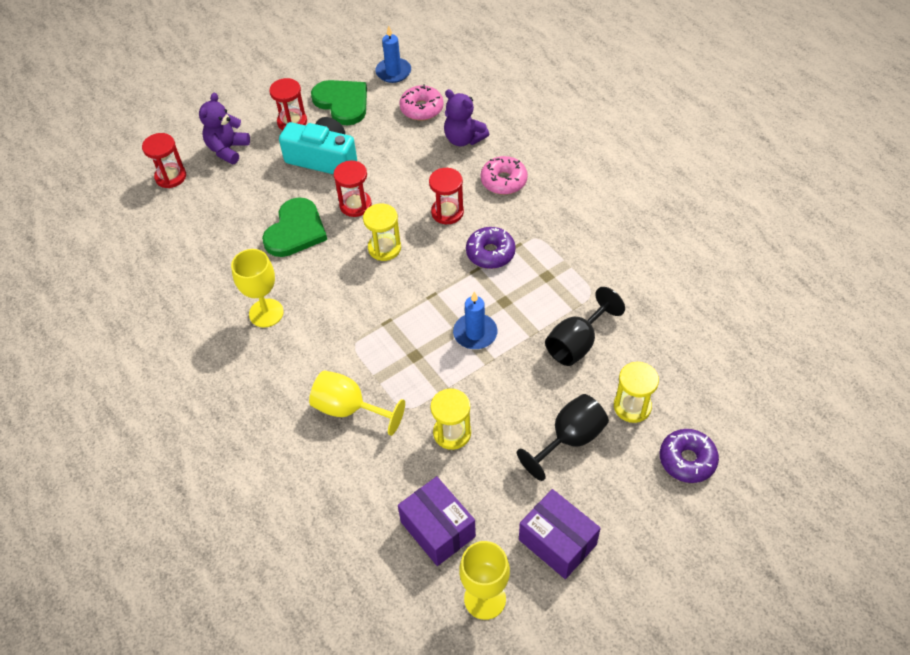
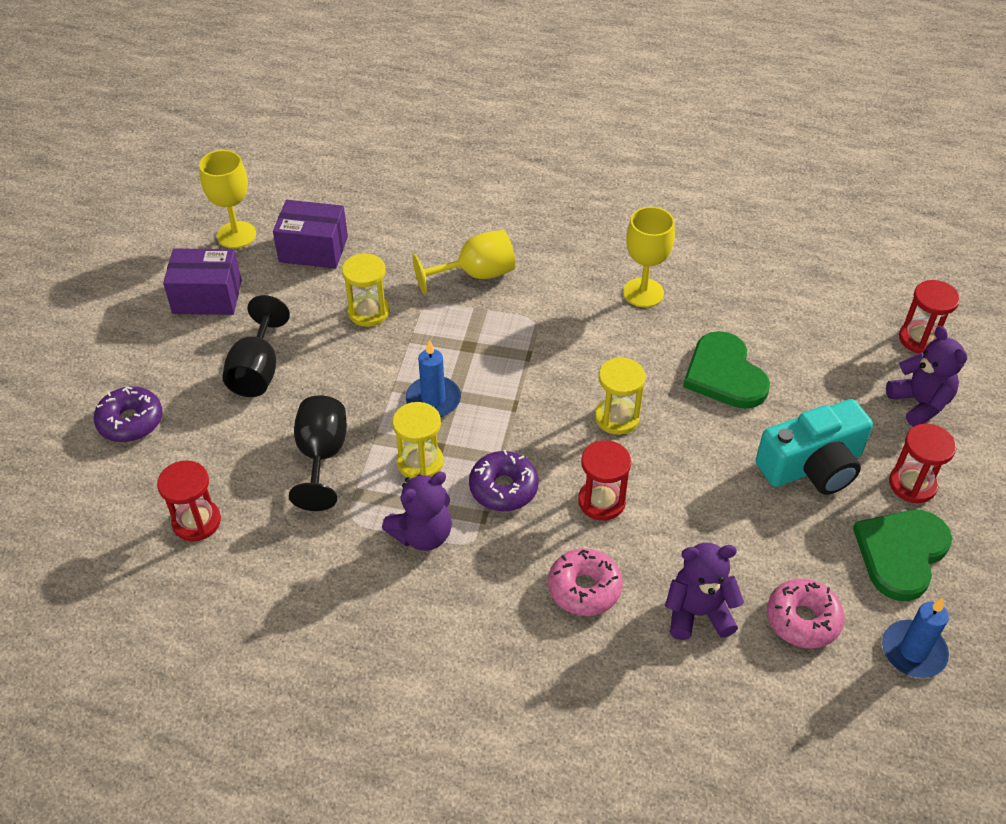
camera: 135 degrees right, 5 degrees down
green heart [311,80,367,125] -> green heart turned 120 degrees clockwise [853,510,952,601]
red hourglass [334,161,372,217] -> red hourglass moved to [157,460,221,541]
yellow hourglass [614,362,659,423] -> yellow hourglass moved to [392,402,443,479]
none -> purple teddy bear [382,471,452,551]

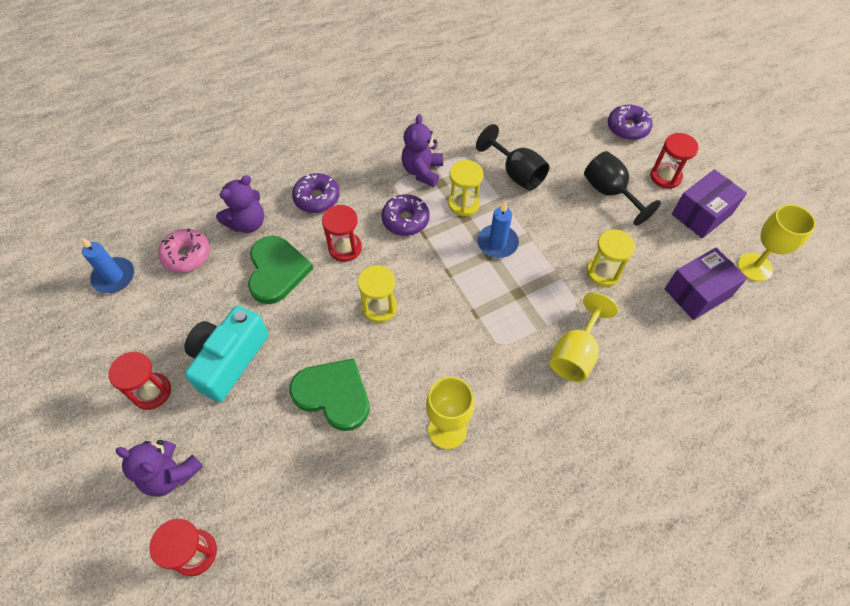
camera: 140 degrees right, 10 degrees up
red hourglass [157,460,221,541] -> red hourglass moved to [651,133,699,189]
pink donut [548,548,622,616] -> purple donut [292,173,340,213]
green heart [853,510,952,601] -> green heart moved to [248,236,313,304]

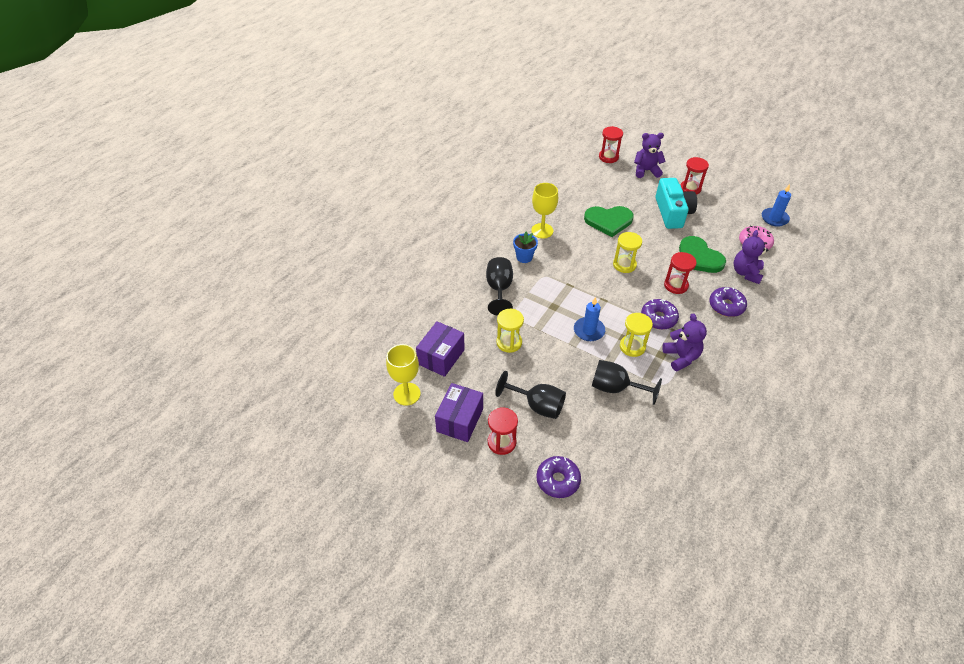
camera: 150 degrees right, 10 degrees down
yellow goblet [550,293,618,382] -> black goblet [486,257,513,316]
none -> blue flower pot [513,231,538,263]

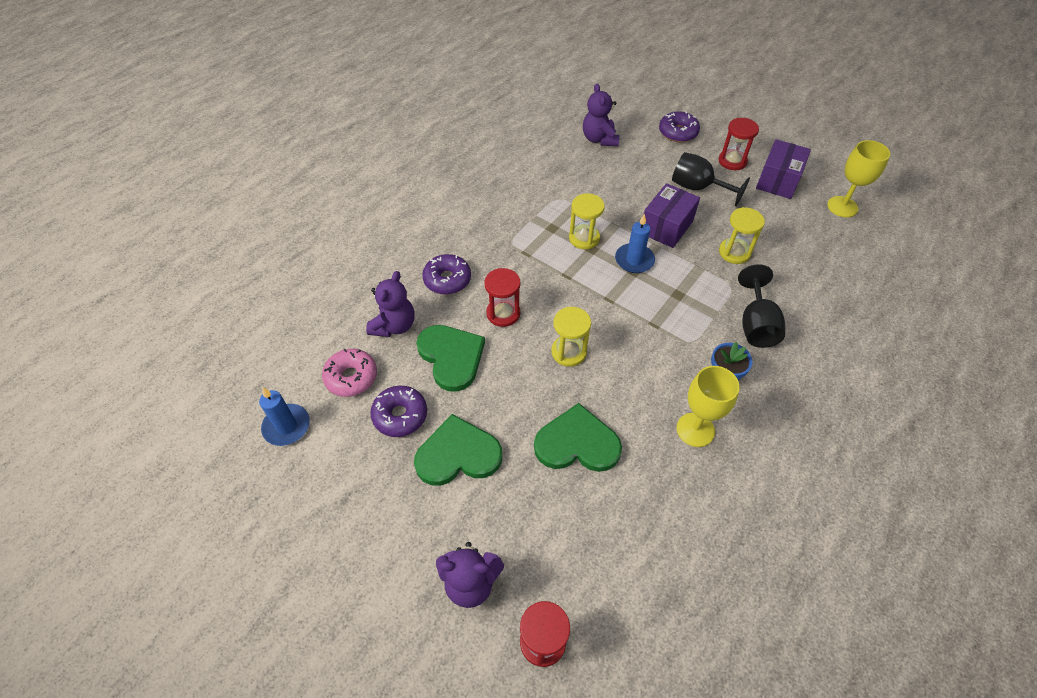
camera: 175 degrees left, 5 degrees up
purple box [416,321,465,377] -> purple box moved to [644,183,700,248]
black goblet [592,360,662,405] -> none
purple donut [641,299,679,330] -> purple donut moved to [370,386,427,437]
turquoise camera [656,178,697,229] -> green heart [414,414,502,486]
purple teddy bear [662,313,707,371] -> purple teddy bear moved to [583,84,619,146]
red hourglass [681,157,709,195] -> none

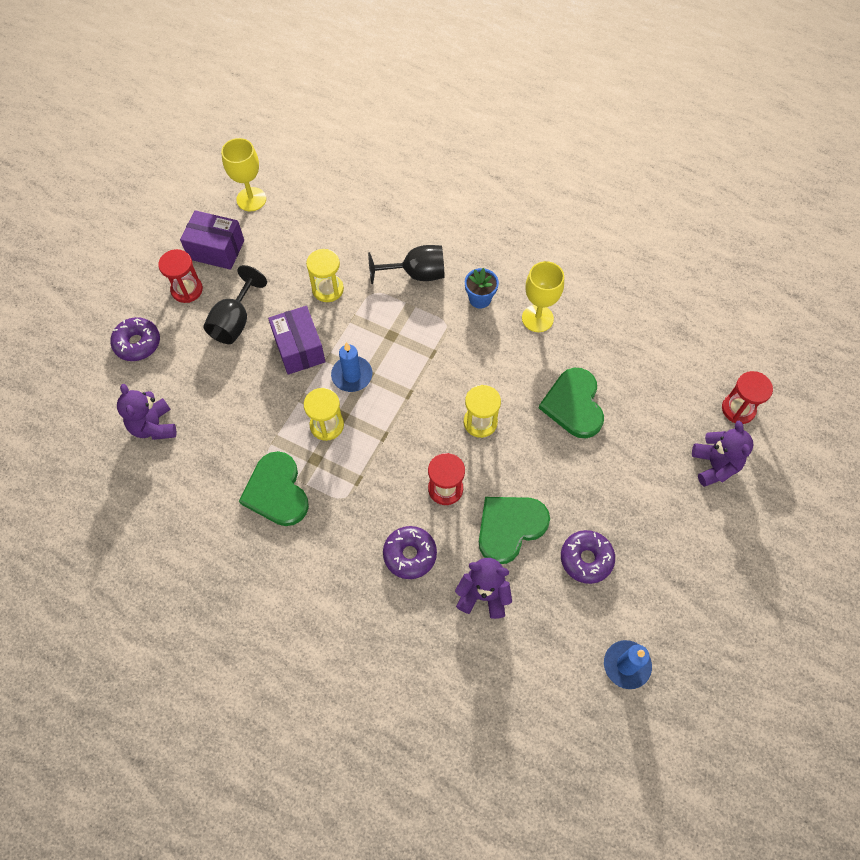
camera: 100 degrees left, 10 degrees up
pink donut [322,349,377,397] -> none
green heart [414,414,502,486] -> green heart moved to [239,451,309,526]
purple teddy bear [583,84,619,146] -> purple teddy bear turned 90 degrees clockwise [117,384,176,440]
purple box [644,183,700,248] -> purple box turned 45 degrees clockwise [268,306,325,375]

